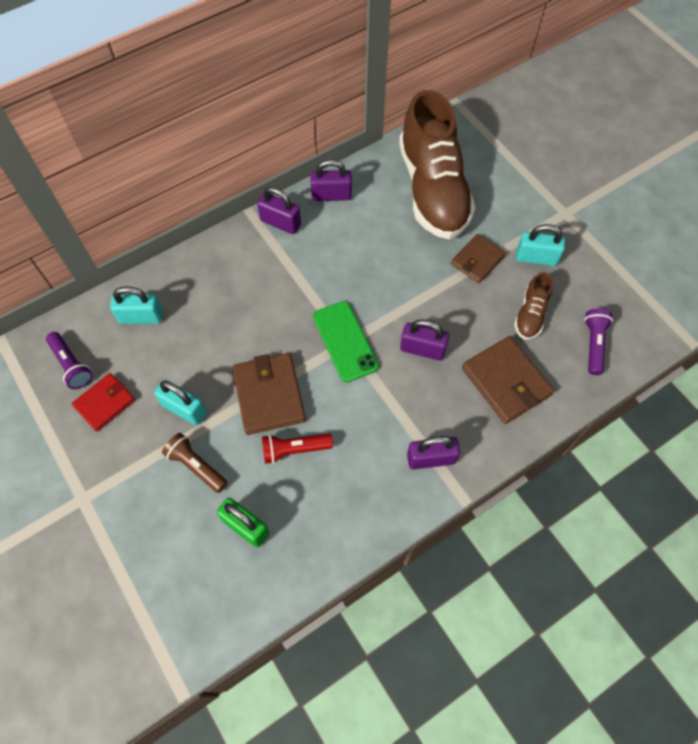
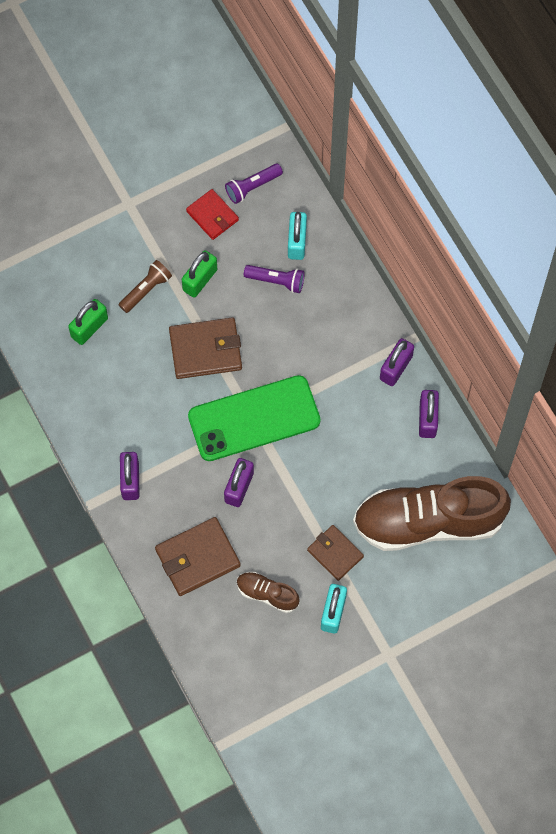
camera: 95 degrees right, 5 degrees up
turquoise padlock [154,380,207,425] -> green padlock [182,250,217,298]
red flashlight [262,434,333,464] -> none
green phone [313,301,379,382] -> green phone [188,375,321,461], size x1.56
purple flashlight [584,309,613,375] -> purple flashlight moved to [244,265,305,293]

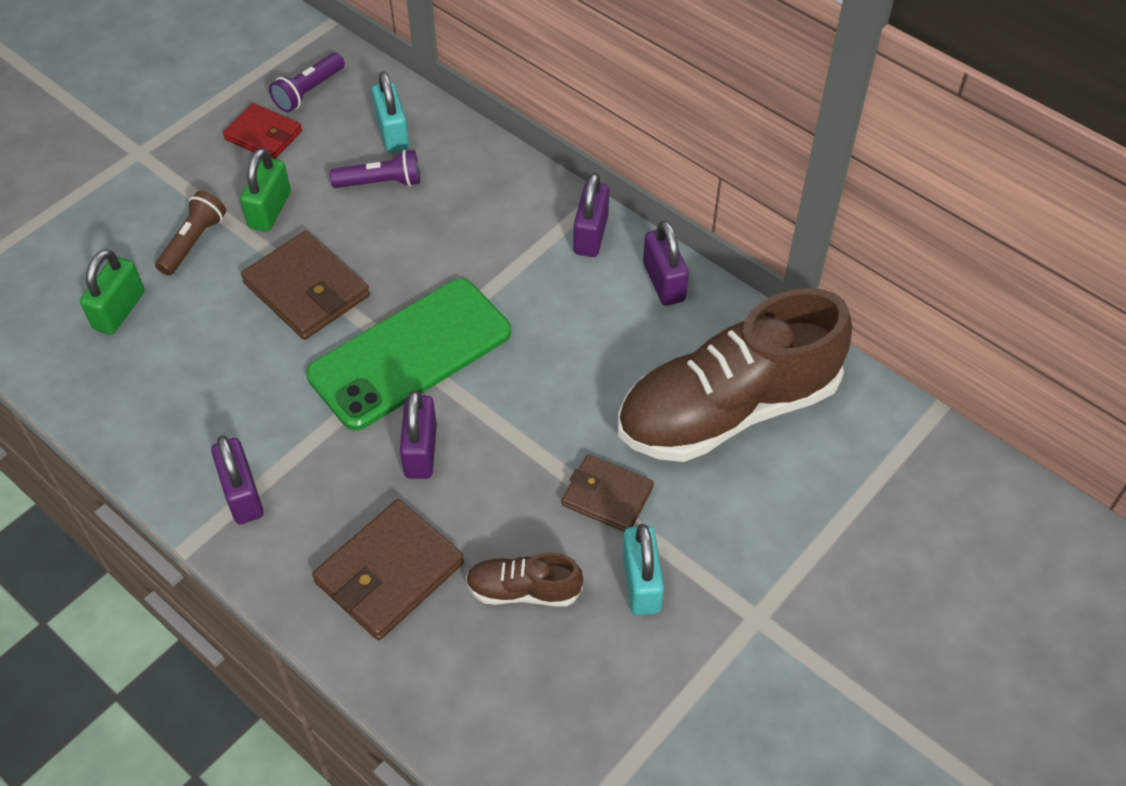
camera: 20 degrees left, 15 degrees down
brown wallet [169,318,242,379] -> brown wallet turned 75 degrees clockwise [241,231,370,340]

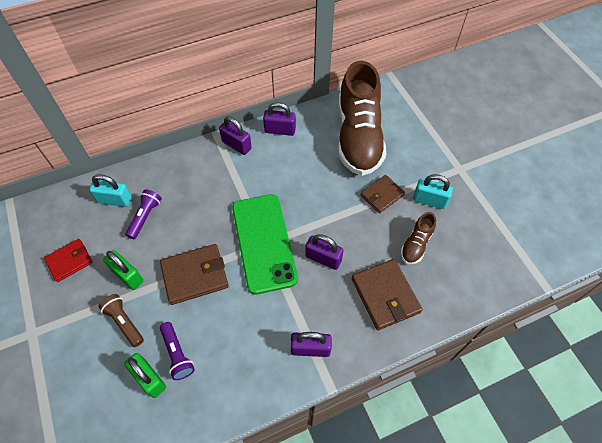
camera: 65 degrees left, 5 degrees up
purple flashlight [269,52,345,112] -> purple flashlight moved to [160,322,195,380]

